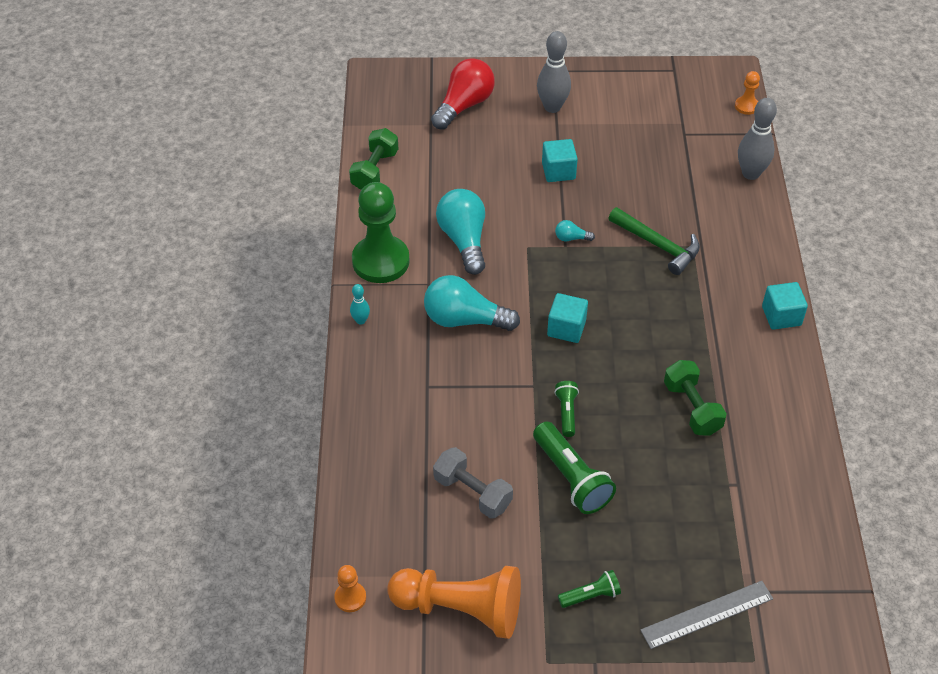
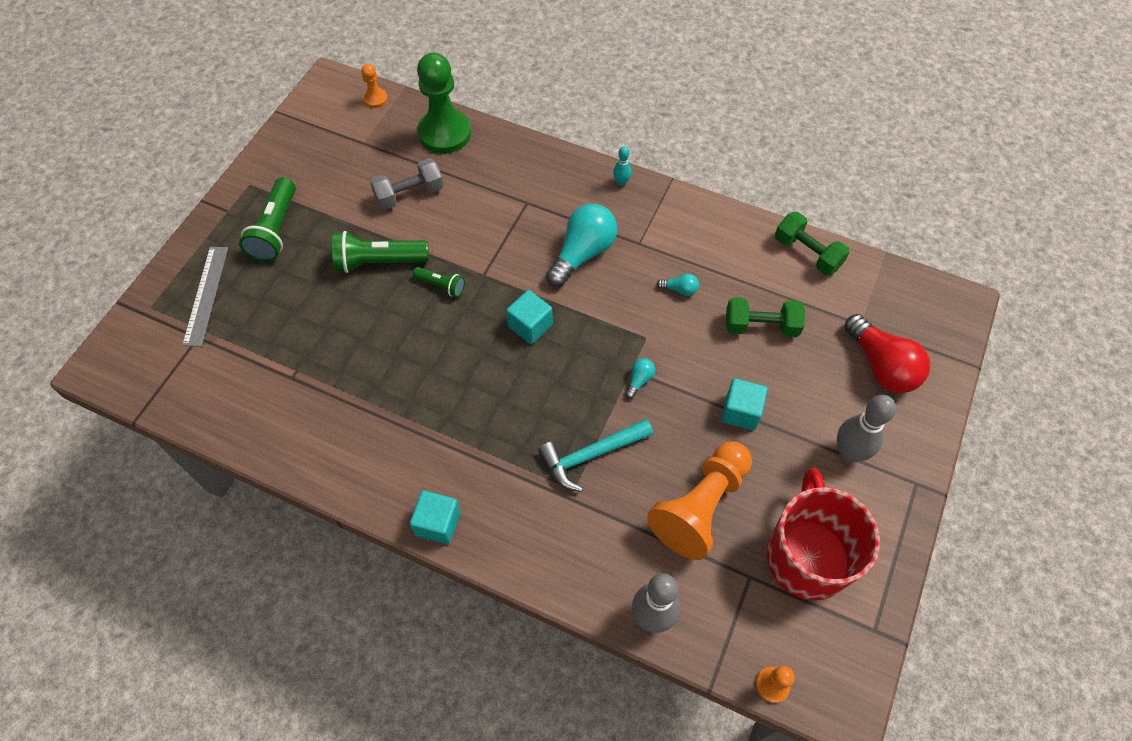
camera: 115 degrees right, 10 degrees up
green pawn [352,182,410,283] -> green pawn moved to [417,53,471,154]
orange pawn [387,566,521,639] -> orange pawn moved to [647,441,752,560]
turquoise light bulb [436,189,485,275] -> turquoise light bulb [657,274,699,296], size x0.43
green flashlight [558,570,621,608] -> green flashlight [239,177,296,262], size x1.81
green hammer [608,207,700,275] -> turquoise hammer [538,419,653,492]
green dumbbell [664,360,727,436] -> green dumbbell moved to [726,297,805,337]
none -> red mug [767,468,880,601]

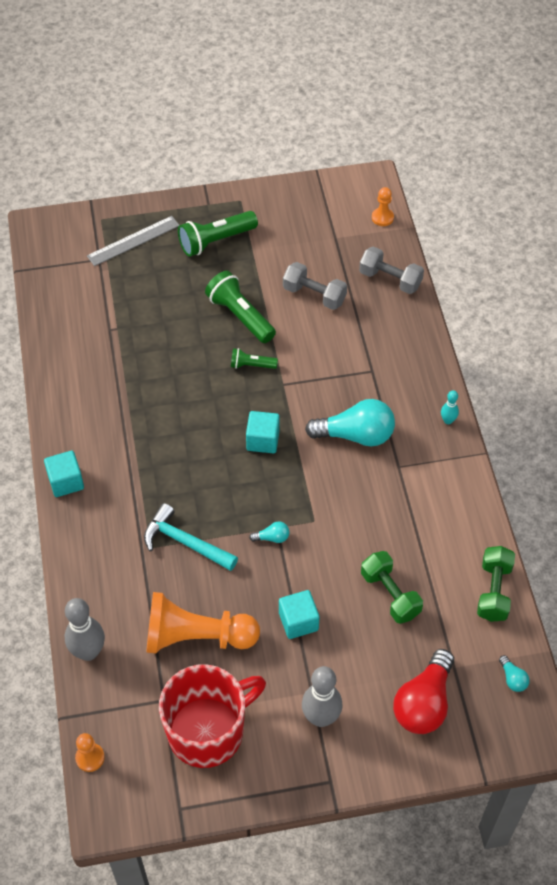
camera: 55 degrees right, 5 degrees down
green flashlight [413,267,465,297] -> green flashlight turned 105 degrees clockwise [231,348,278,369]
green pawn [417,53,471,154] -> grey dumbbell [359,246,424,294]
turquoise light bulb [657,274,699,296] -> turquoise light bulb moved to [499,655,530,692]

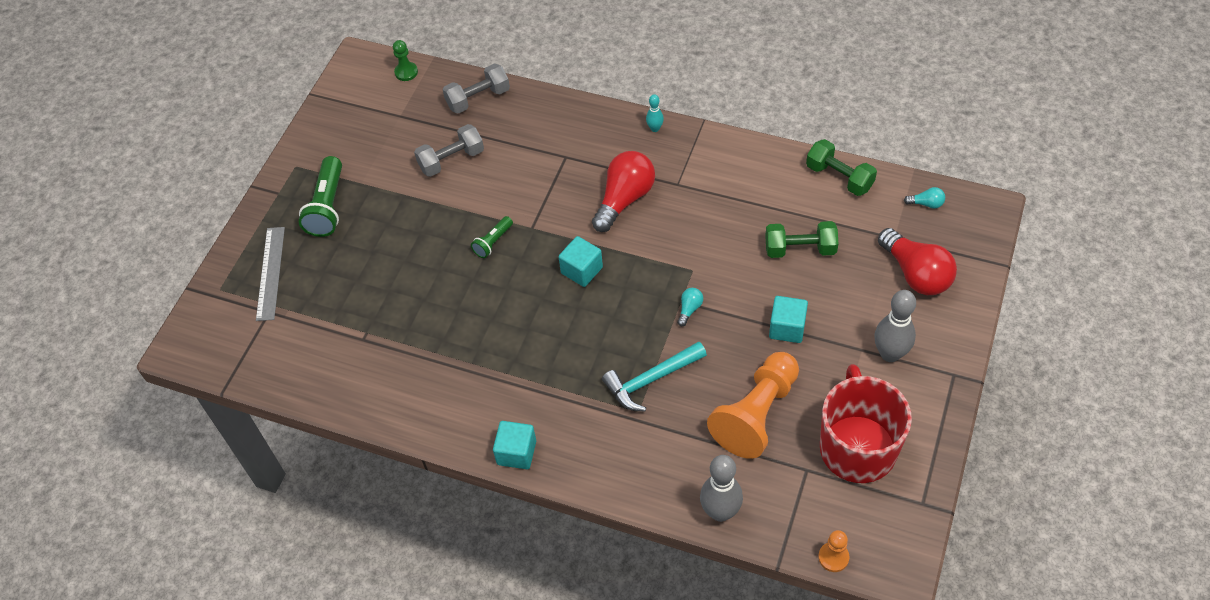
camera: 55 degrees left, 0 degrees up
green flashlight [205,271,276,343] -> none
turquoise light bulb [305,399,395,447] -> red light bulb [592,151,655,232]
orange pawn [372,187,394,226] -> green pawn [393,40,418,81]

